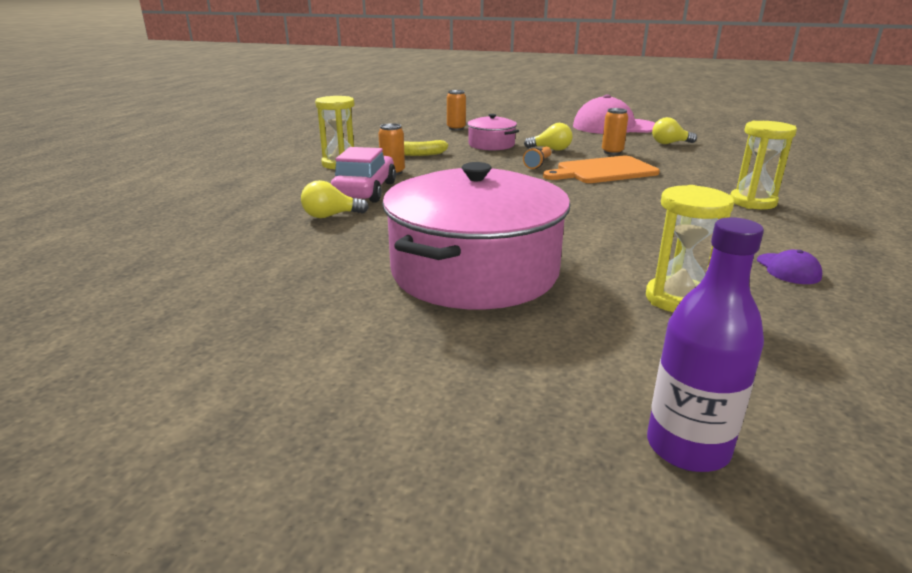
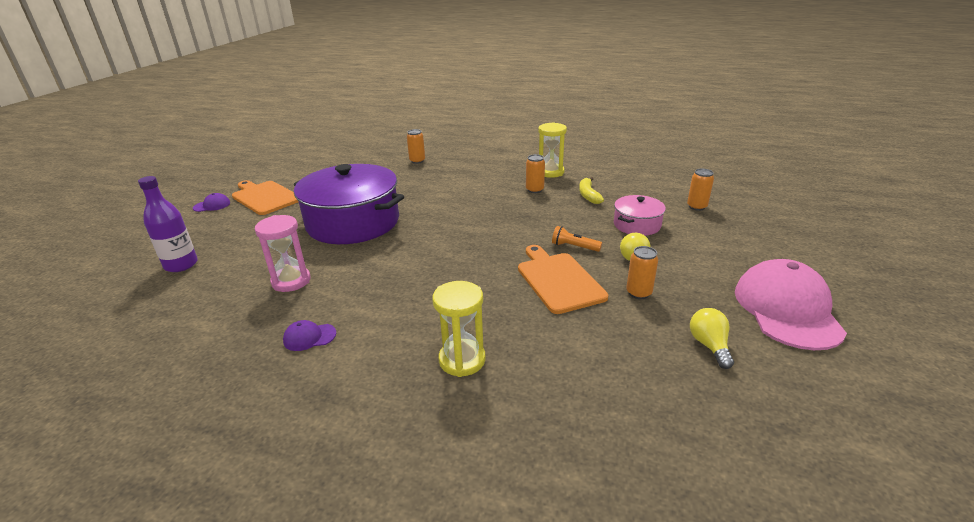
camera: 90 degrees right, 5 degrees up
yellow light bulb [301,180,369,218] -> none
pink car [331,147,396,203] -> none
pink pot [382,162,570,310] -> purple pot [294,164,404,244]
yellow hourglass [646,185,734,312] -> pink hourglass [255,215,311,292]
none -> purple cap [193,193,230,212]
none -> orange cutting board [232,180,299,215]
none -> orange can [407,129,425,164]

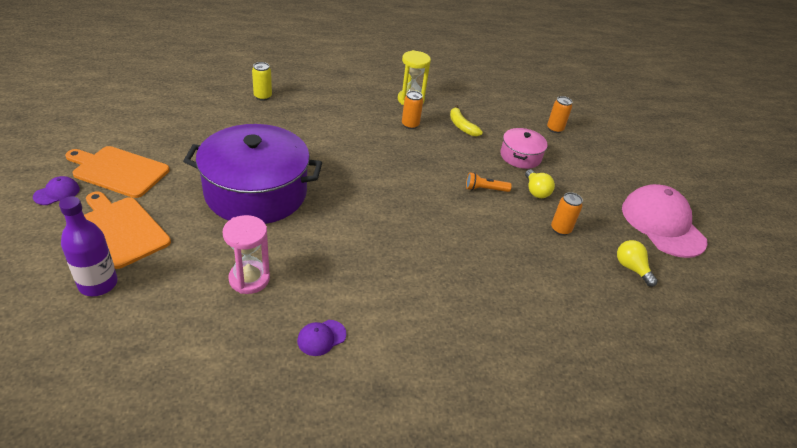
camera: 30 degrees left, 10 degrees up
orange can [407,129,425,164] -> yellow can [252,62,272,101]
yellow hourglass [432,281,486,377] -> none
orange cutting board [518,245,608,314] -> orange cutting board moved to [84,191,171,269]

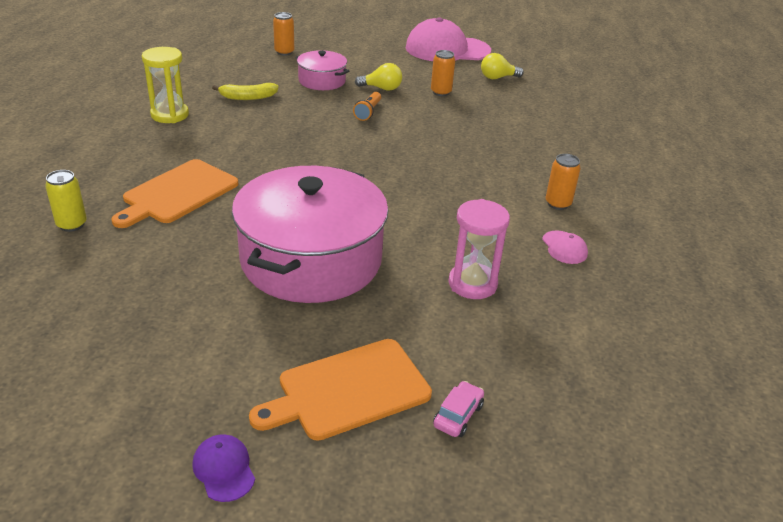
camera: 70 degrees left, 5 degrees down
purple bottle [59,196,118,296] -> pink car [433,381,484,437]
orange cutting board [65,146,170,198] -> orange cutting board moved to [111,159,238,228]
purple pot [183,124,322,224] -> pink pot [232,166,389,303]
purple cap [297,320,346,356] -> pink cap [542,231,588,264]
orange can [402,91,423,129] -> orange can moved to [546,154,581,210]

